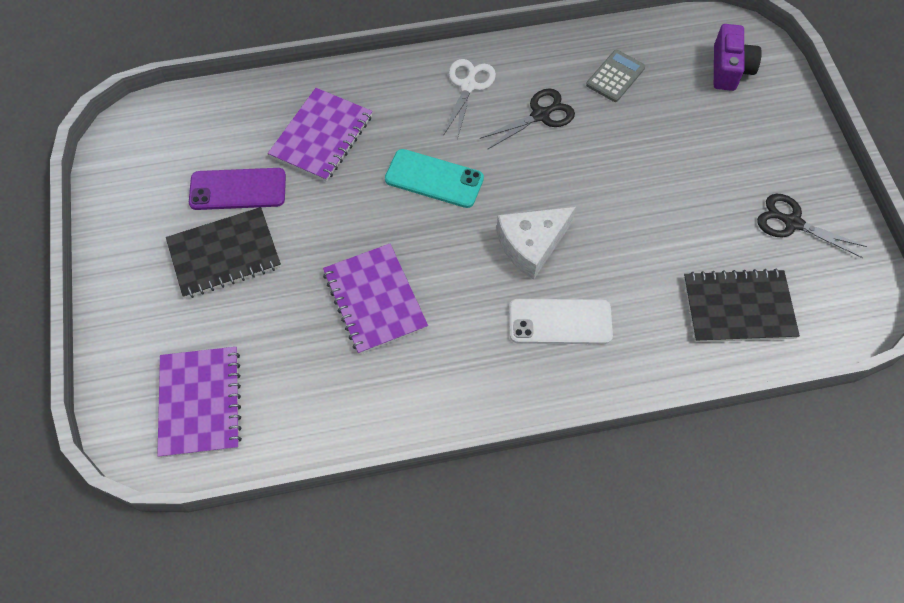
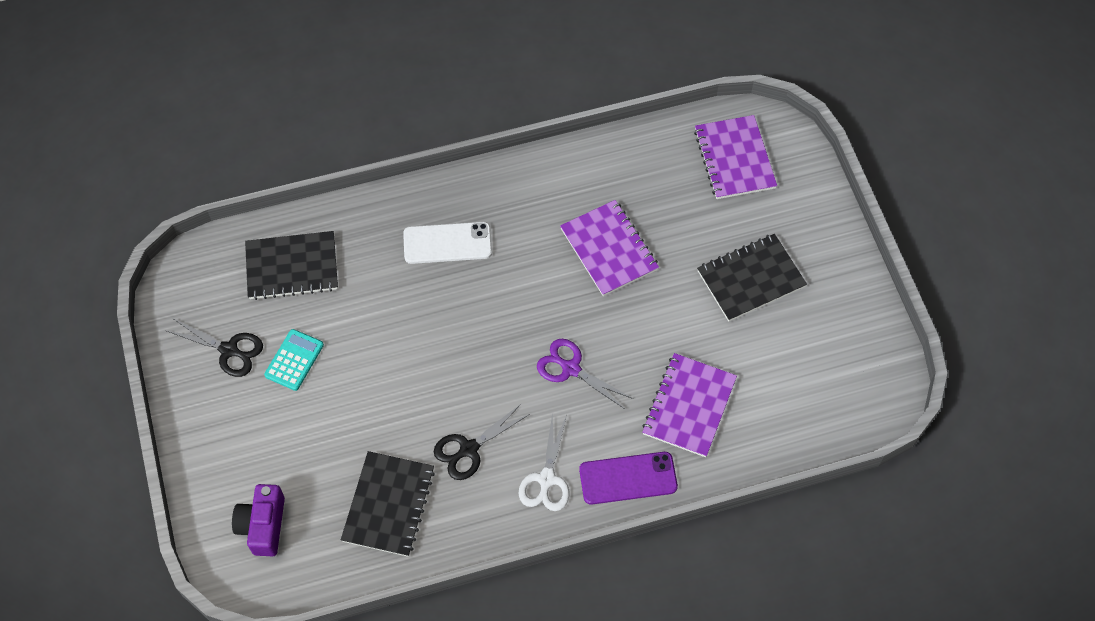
camera: 175 degrees right, 0 degrees up
purple phone [189,168,286,210] -> purple phone moved to [579,452,678,505]
turquoise phone [385,149,484,208] -> purple scissors [537,339,633,409]
white cheese [496,207,576,280] -> none
grey calculator [586,50,645,102] -> black notebook [341,451,435,557]
none -> turquoise calculator [264,329,324,391]

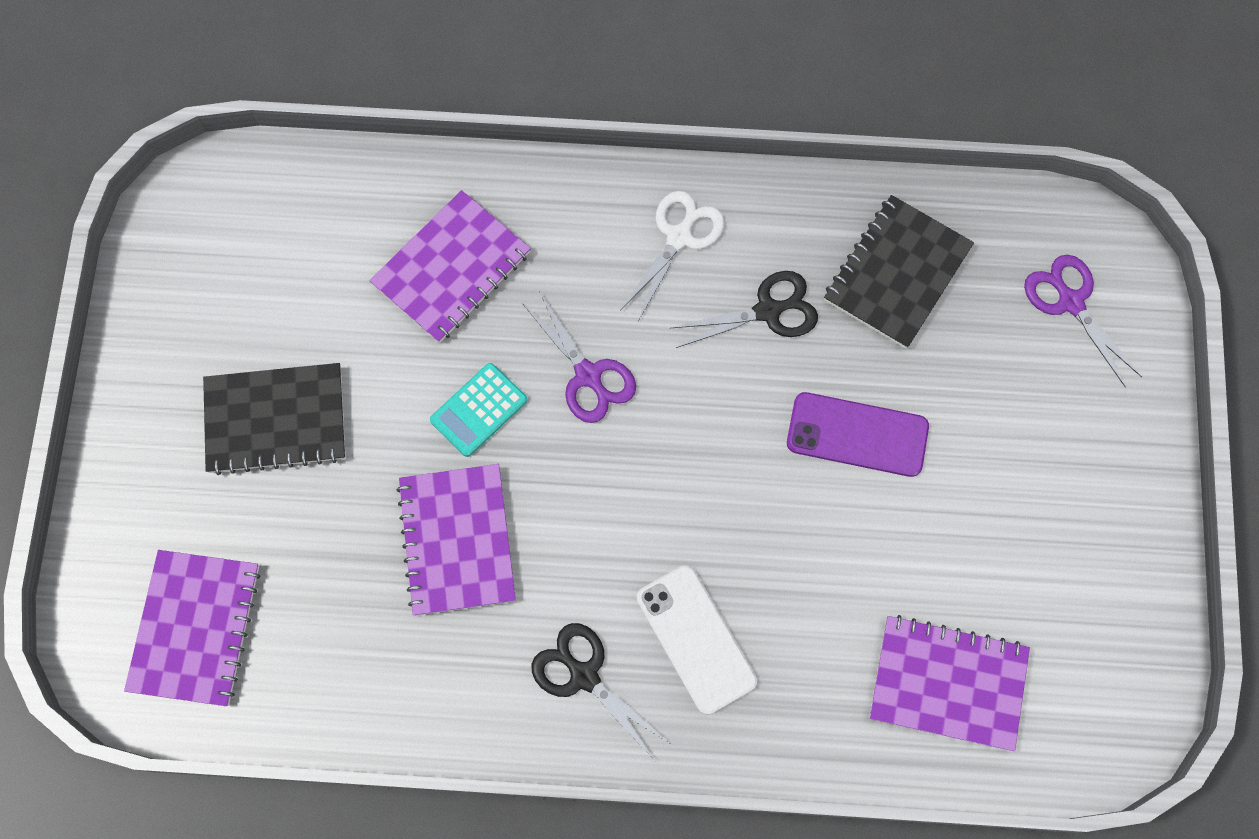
camera: 160 degrees left, 10 degrees up
black scissors [165,319,263,377] -> black scissors moved to [531,623,671,759]
purple camera [232,484,285,556] -> purple scissors [1024,255,1142,387]
black notebook [245,231,338,300] -> purple notebook [870,615,1030,751]
turquoise calculator [264,329,324,391] -> turquoise calculator moved to [430,363,527,457]
white phone [403,222,492,264] -> white phone turned 45 degrees clockwise [637,565,757,715]
purple phone [579,452,678,505] -> purple phone moved to [787,392,929,477]

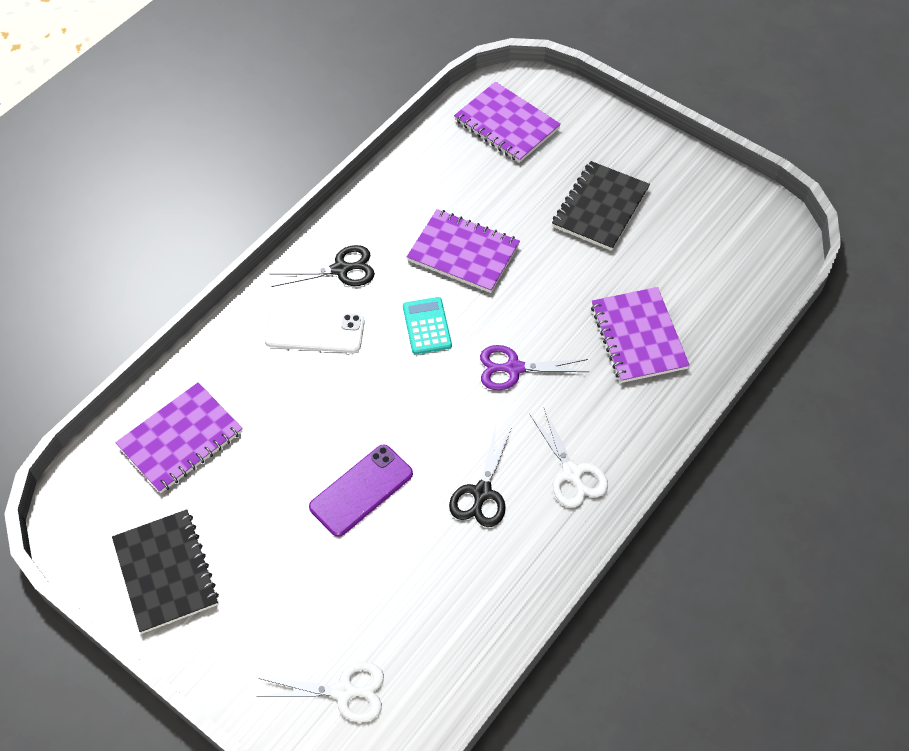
camera: 125 degrees right, 15 degrees down
turquoise calculator [430,363,527,457] -> turquoise calculator moved to [403,297,452,354]
black notebook [824,195,974,349] -> black notebook moved to [112,509,219,634]
purple scissors [1024,255,1142,387] -> white scissors [257,662,384,722]

